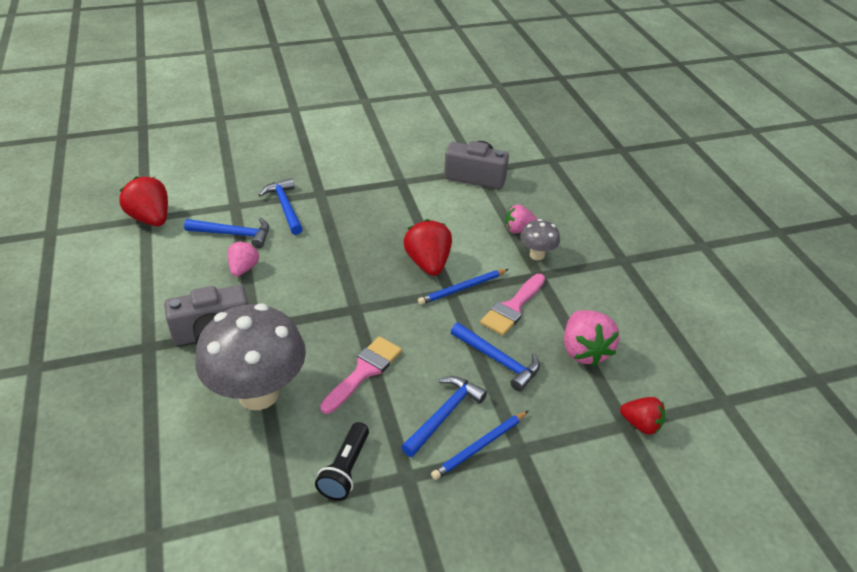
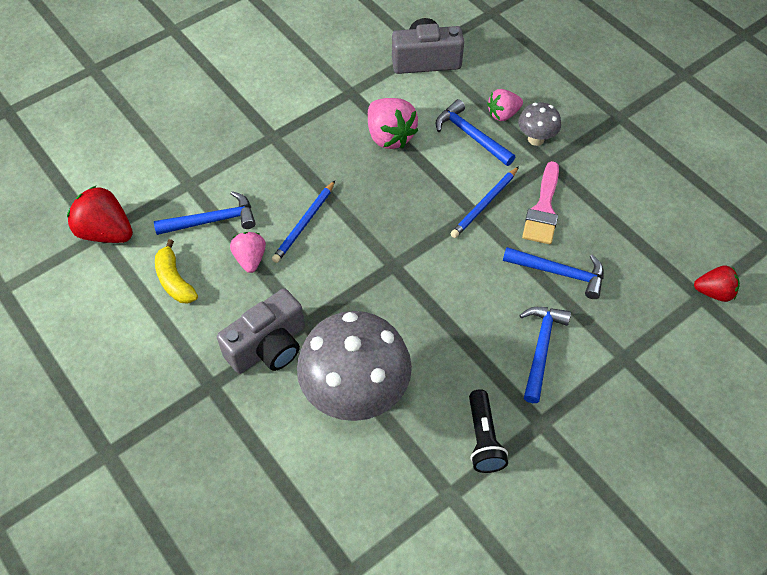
camera: 20 degrees left, 15 degrees up
blue hammer [259,178,303,235] -> blue hammer moved to [436,99,515,166]
pink brush [320,336,402,414] -> none
red strawberry [403,219,452,276] -> none
blue pencil [431,411,528,480] -> blue pencil moved to [272,181,335,263]
pink strawberry [564,310,619,366] -> pink strawberry moved to [368,98,418,149]
none -> yellow banana [155,239,198,304]

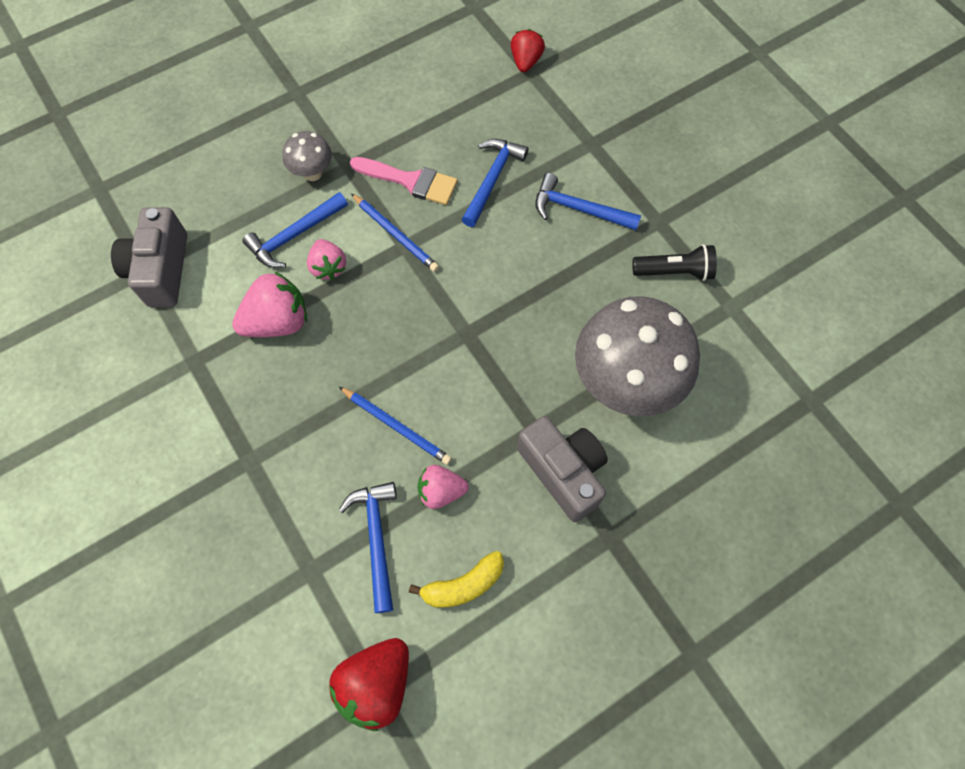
camera: 85 degrees left, 10 degrees up
pink strawberry [487,89,523,121] -> pink strawberry moved to [307,239,346,280]

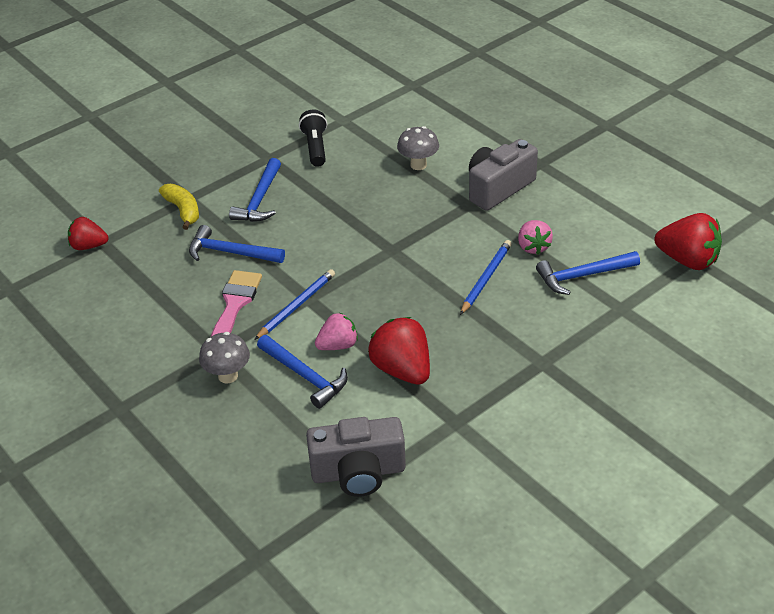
camera: 95 degrees left, 25 degrees down
pink strawberry [232,271,307,337] -> red strawberry [368,317,430,385]
yellow banana [409,551,504,608] -> yellow banana moved to [159,184,199,230]
grey mushroom [575,296,700,416] -> grey mushroom [397,126,439,170], size x0.47

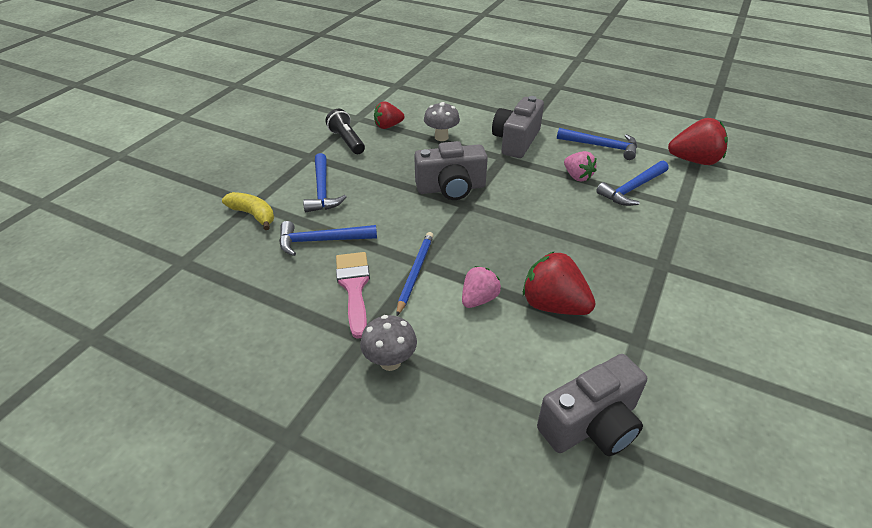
camera: 25 degrees left, 0 degrees up
red strawberry [68,217,108,250] -> red strawberry moved to [374,102,405,129]
blue hammer [257,335,348,409] -> blue hammer moved to [557,128,637,160]
blue pencil [460,240,512,315] -> none
none -> grey camera [414,141,488,200]

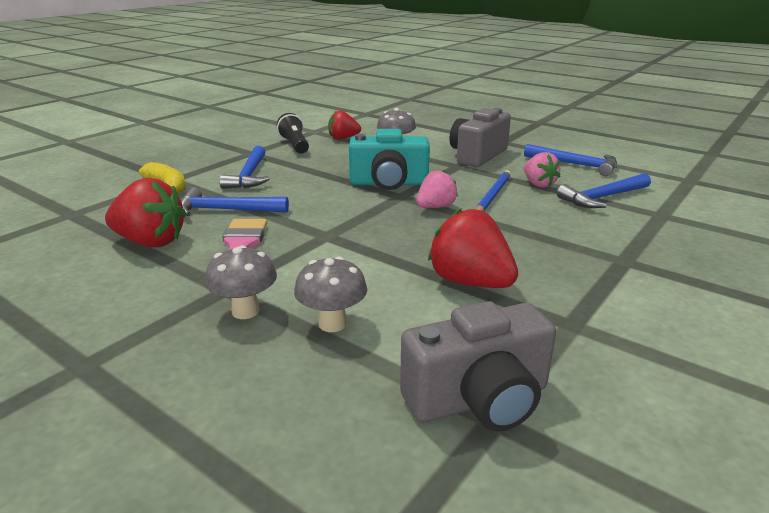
camera: 10 degrees right, 15 degrees down
blue pencil [396,232,434,316] -> blue pencil moved to [476,170,511,211]
grey camera [414,141,488,200] -> turquoise camera [349,129,430,190]
pink strawberry [462,266,501,308] -> pink strawberry moved to [416,170,458,208]
red strawberry [668,118,728,165] -> red strawberry moved to [105,178,186,247]
none -> grey mushroom [294,256,367,332]

